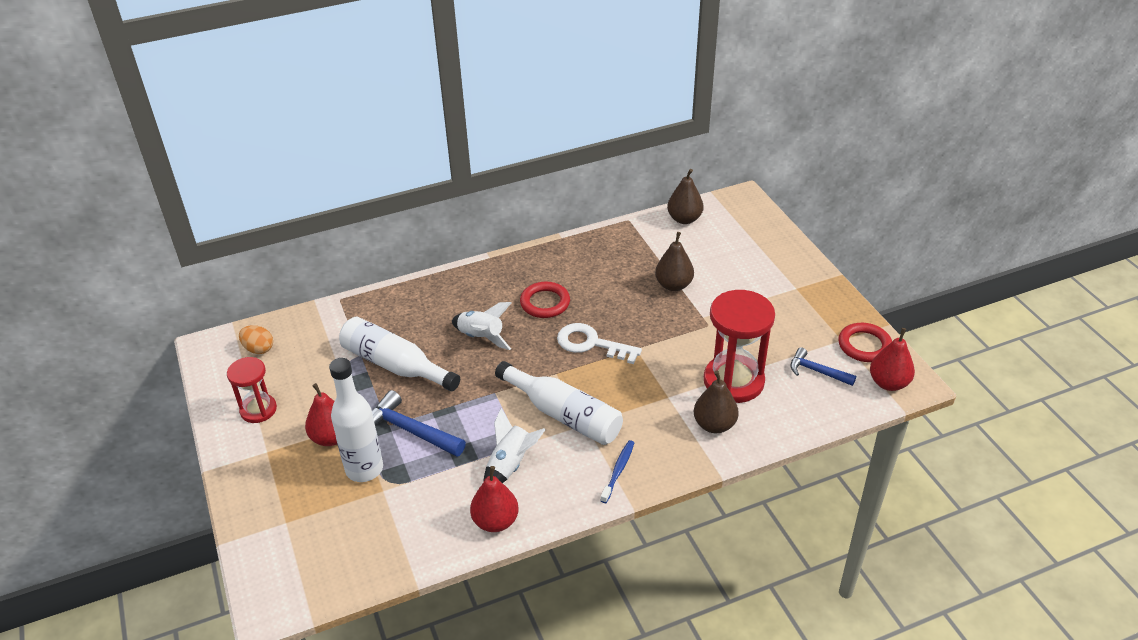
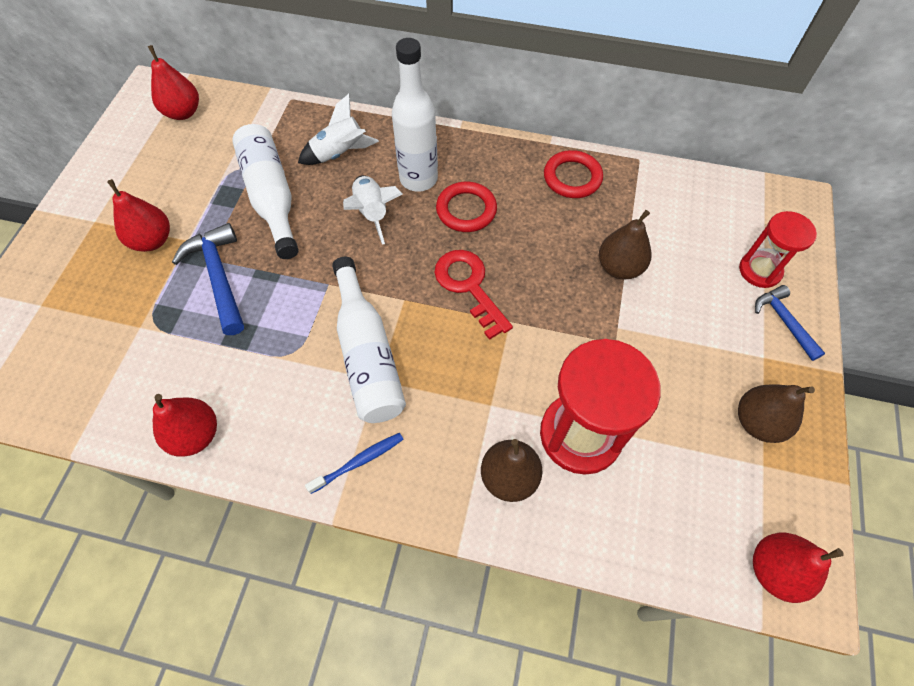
camera: 35 degrees right, 20 degrees up
red hourglass [227,357,277,423] -> red hourglass moved to [739,211,817,288]
orange egg [239,325,273,354] -> red pear [148,45,199,120]
white bottle [329,358,383,482] -> white bottle moved to [392,38,438,192]
white rocket [484,408,546,483] -> white rocket moved to [298,94,379,165]
white key [557,323,642,364] -> red key [434,250,513,340]
brown pear [667,169,704,224] -> brown pear moved to [738,385,815,443]
blue hammer [790,347,856,386] -> blue hammer moved to [755,285,825,361]
red ring [838,323,892,362] -> red ring moved to [544,150,603,198]

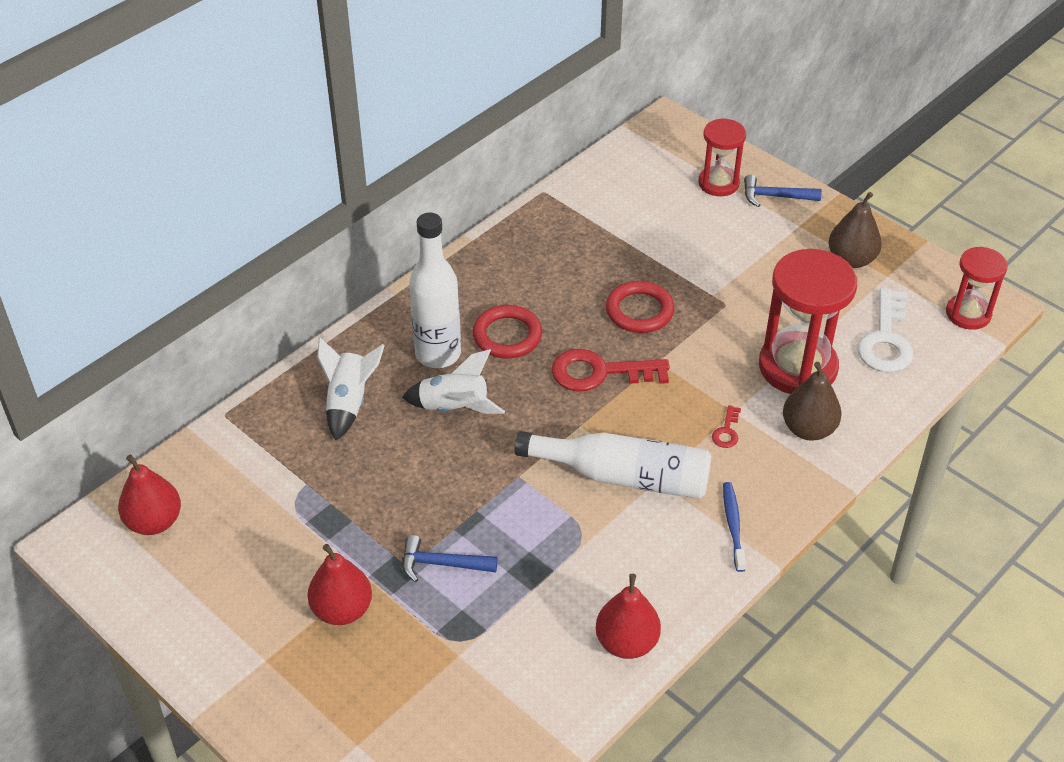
camera: 60 degrees left, 15 degrees down
blue hammer [172,223,244,335] -> blue hammer [402,535,498,582], size x0.64
white bottle [232,124,299,259] -> none
red ring [544,150,603,198] -> red ring moved to [606,281,675,333]
brown pear [599,210,652,280] -> none
red pear [753,533,844,603] -> red hourglass [946,247,1008,330]
none -> red key [712,405,741,448]
none -> white key [857,288,913,372]

